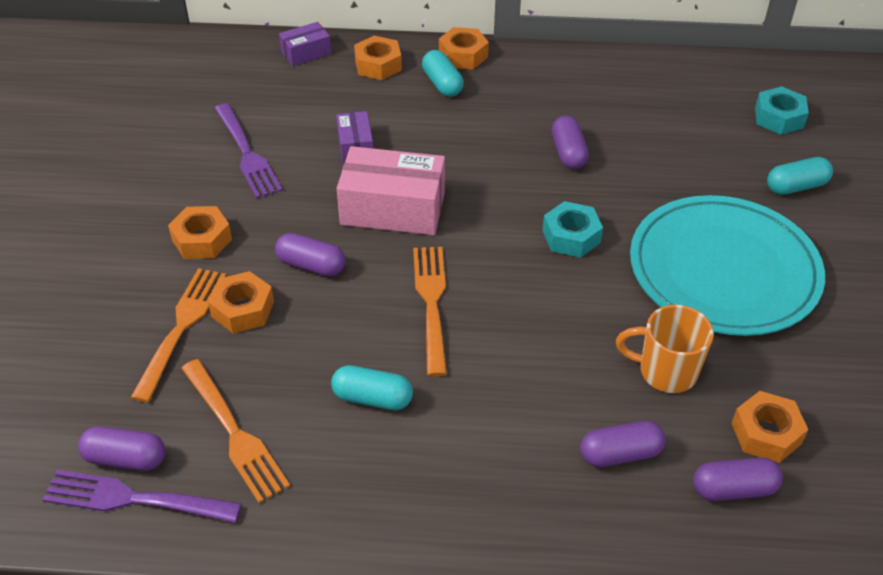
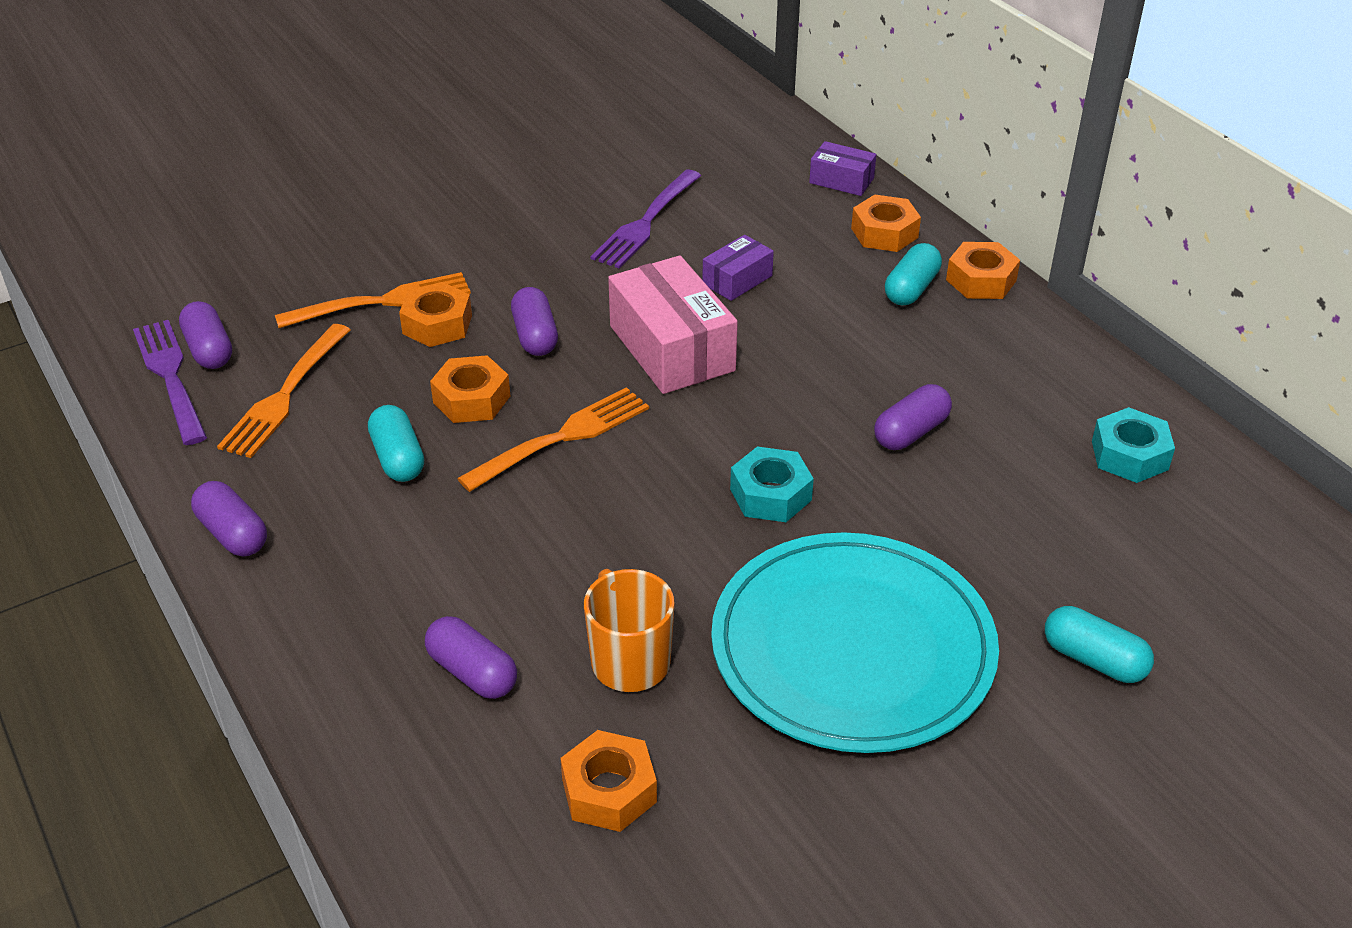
camera: 55 degrees right, 5 degrees down
orange nut [168,206,232,259] -> orange nut moved to [430,355,510,423]
purple capsule [693,457,783,501] -> purple capsule moved to [191,481,267,557]
turquoise nut [755,86,809,135] -> turquoise nut moved to [1092,407,1175,483]

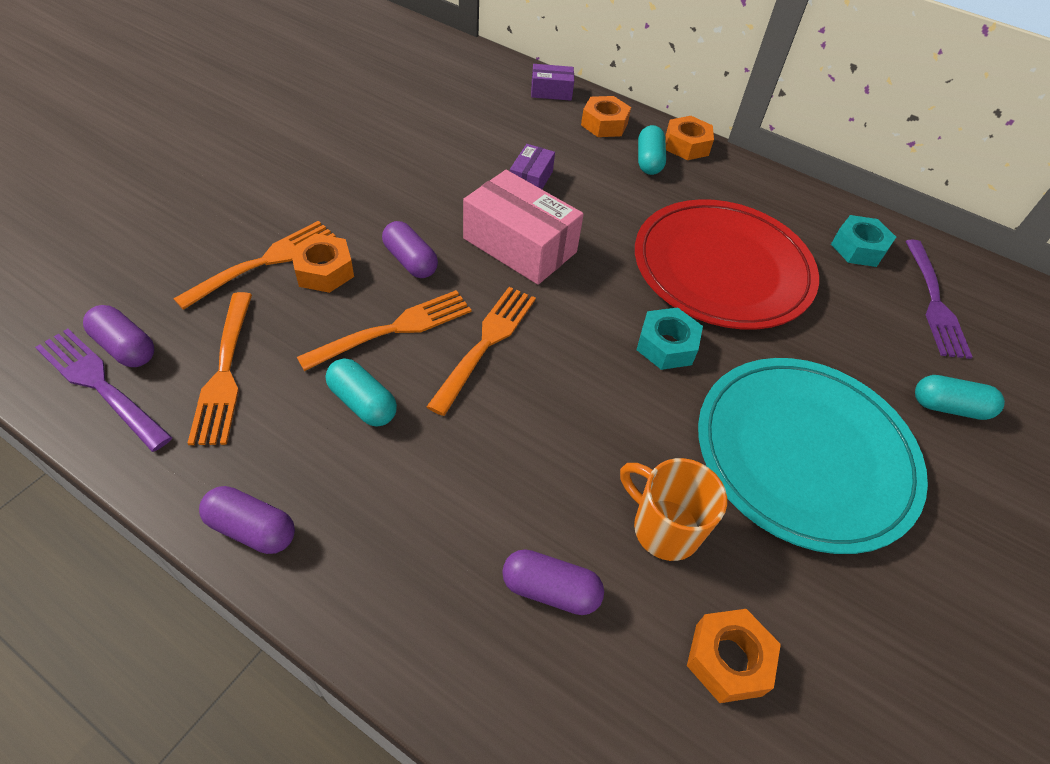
camera: 30 degrees left, 10 degrees up
orange nut [430,355,510,423] -> orange fork [297,290,471,371]
purple fork [590,170,701,268] -> purple fork moved to [906,239,972,359]
purple capsule [874,384,952,450] -> red plate [635,199,819,330]

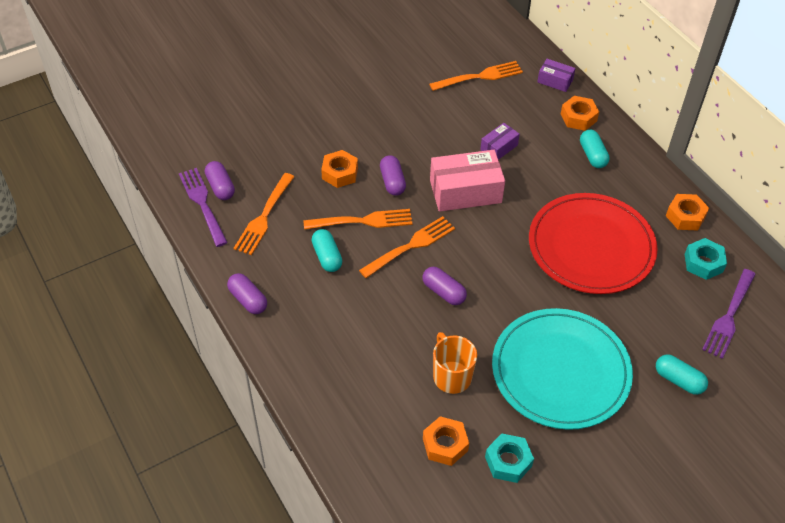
camera: 30 degrees right, 0 degrees up
orange fork [173,221,336,310] -> orange fork moved to [429,61,523,91]
pink box [463,170,584,285] -> pink box turned 75 degrees counterclockwise [430,150,505,212]
purple capsule [502,549,604,615] -> purple capsule moved to [422,267,467,305]
turquoise nut [637,307,703,370] -> turquoise nut moved to [485,433,534,483]
turquoise capsule [638,125,666,175] -> turquoise capsule turned 45 degrees counterclockwise [580,130,610,168]
orange nut [665,116,714,160] -> orange nut moved to [666,194,709,230]

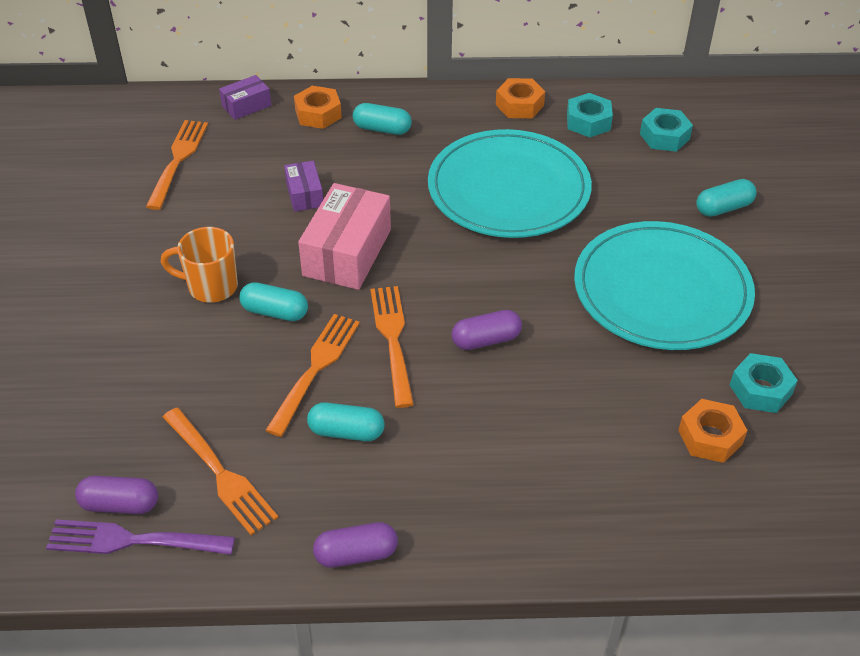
camera: 60 degrees left, 5 degrees down
orange nut [321,150,358,188] -> none
purple capsule [380,155,406,196] -> turquoise capsule [239,282,308,321]
orange mug [433,332,477,394] -> orange mug moved to [161,227,238,303]
red plate [529,193,658,294] -> turquoise plate [428,129,592,238]
purple fork [702,269,755,359] -> turquoise nut [640,108,693,152]

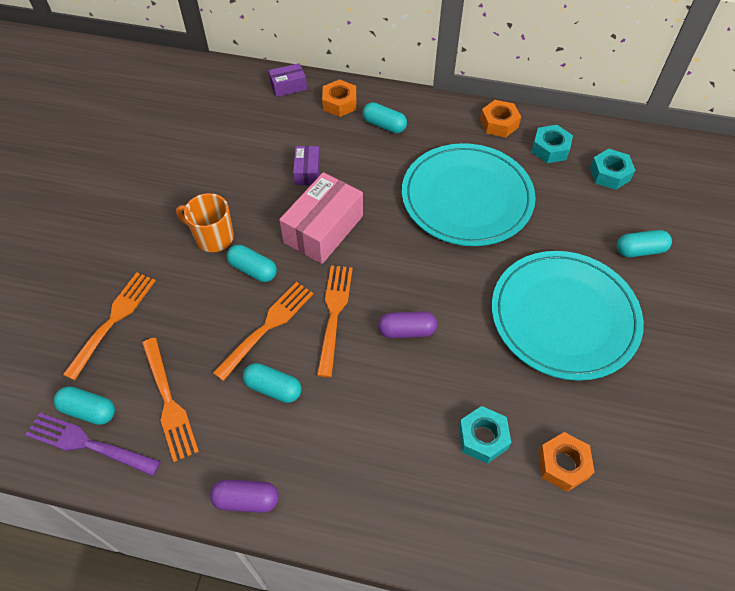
camera: 15 degrees right, 10 degrees up
purple capsule [75,476,158,514] -> turquoise capsule [53,386,115,425]
orange fork [146,120,208,210] -> orange fork moved to [63,272,156,380]
turquoise nut [730,353,798,413] -> turquoise nut moved to [459,406,511,464]

